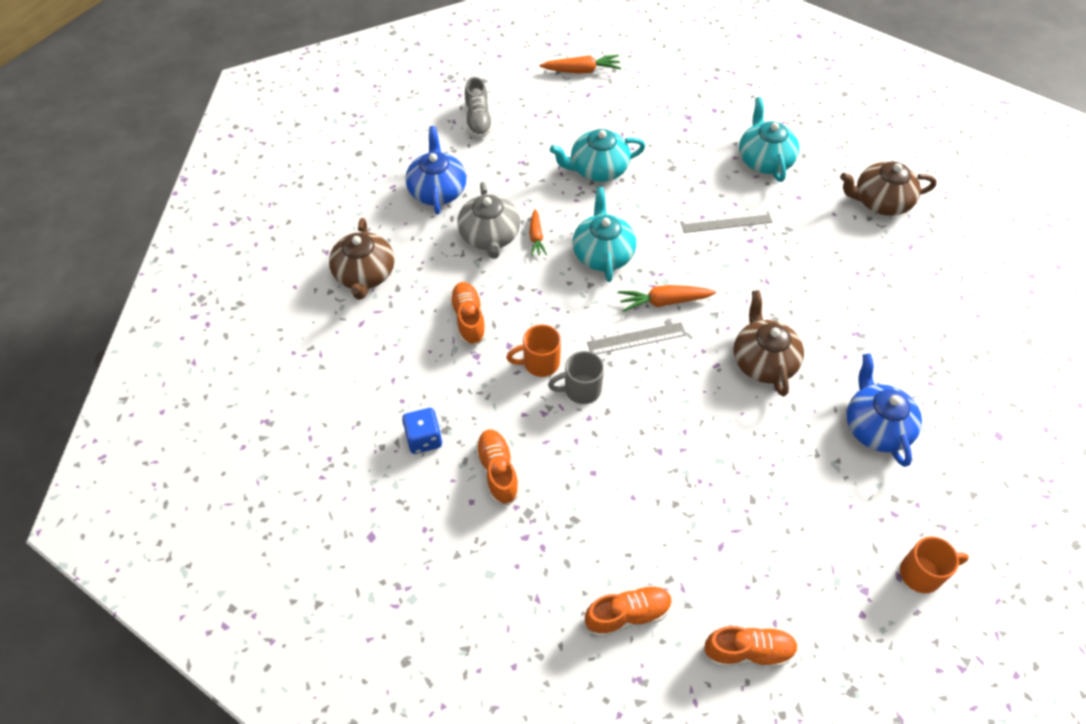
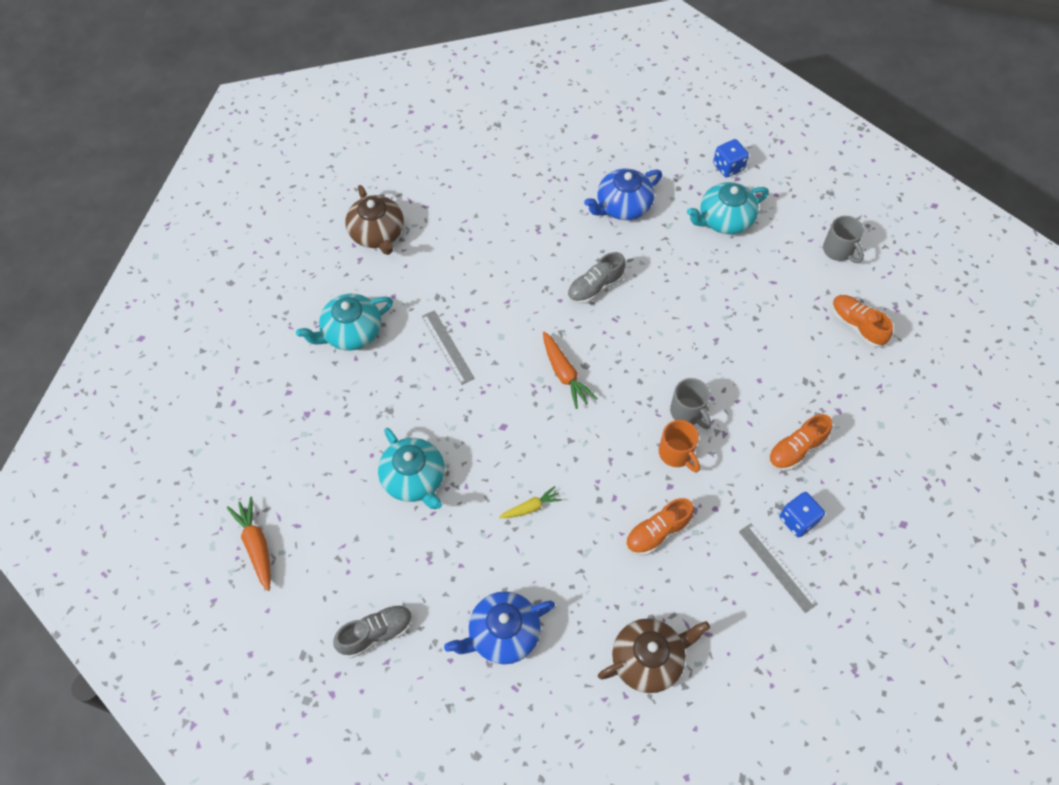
camera: 110 degrees left, 5 degrees up
grey teapot [457,182,520,259] -> none
orange carrot [529,209,547,256] -> yellow carrot [499,486,562,518]
turquoise teapot [572,187,636,282] -> turquoise teapot moved to [687,182,769,234]
grey ruler [587,322,686,354] -> grey ruler moved to [739,523,818,613]
orange shoe [703,626,798,667] -> grey mug [823,216,864,263]
brown teapot [734,290,804,396] -> grey shoe [567,252,626,304]
orange mug [900,536,969,593] -> blue dice [713,139,749,178]

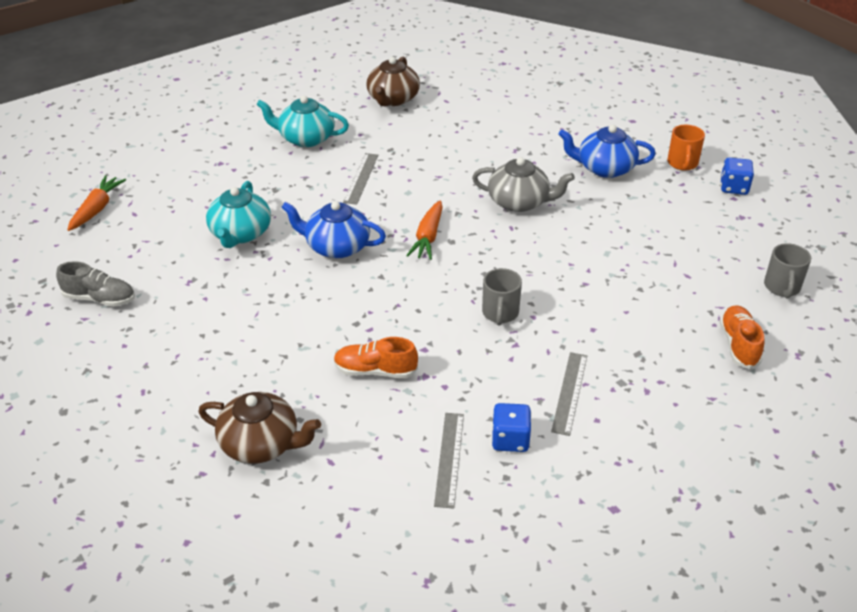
camera: 40 degrees right, 20 degrees down
blue teapot [444,591,555,664] -> blue teapot moved to [281,201,386,258]
yellow carrot [499,486,562,518] -> none
grey shoe [567,252,626,304] -> grey teapot [472,157,575,212]
orange mug [659,420,700,472] -> orange mug moved to [667,125,705,170]
turquoise teapot [687,182,769,234] -> none
orange shoe [768,414,832,471] -> grey ruler [551,352,587,436]

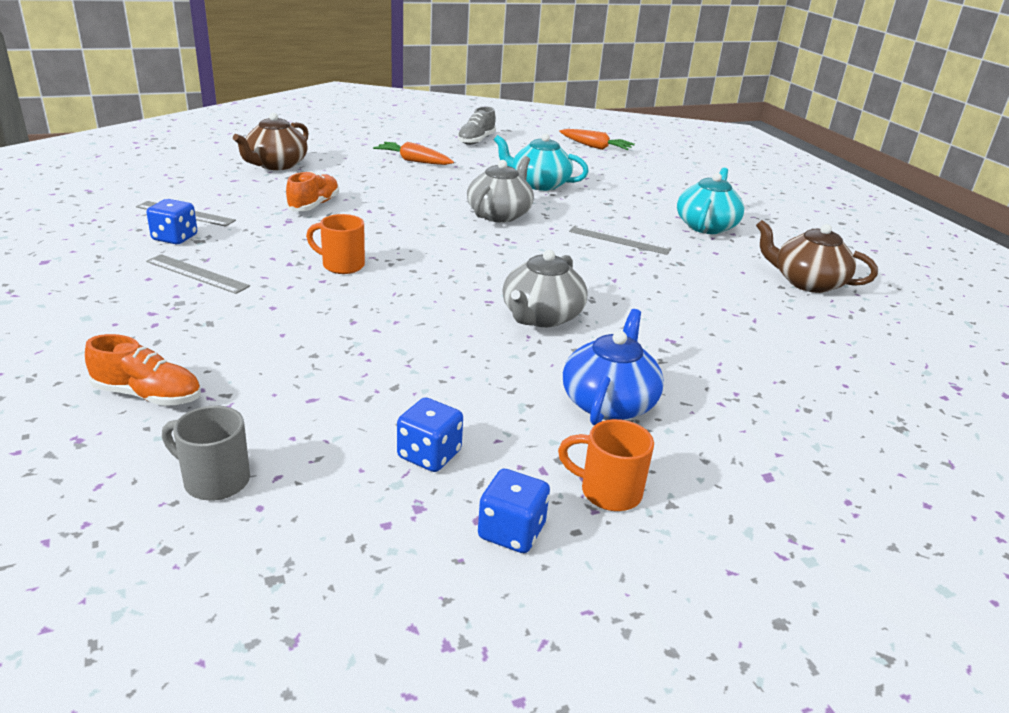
camera: 100 degrees right, 10 degrees down
blue teapot [281,201,386,258] -> grey teapot [467,156,534,223]
orange carrot [406,200,443,260] -> orange carrot moved to [373,142,454,165]
grey mug [482,268,522,326] -> orange mug [306,214,365,274]
none -> blue dice [397,398,463,472]

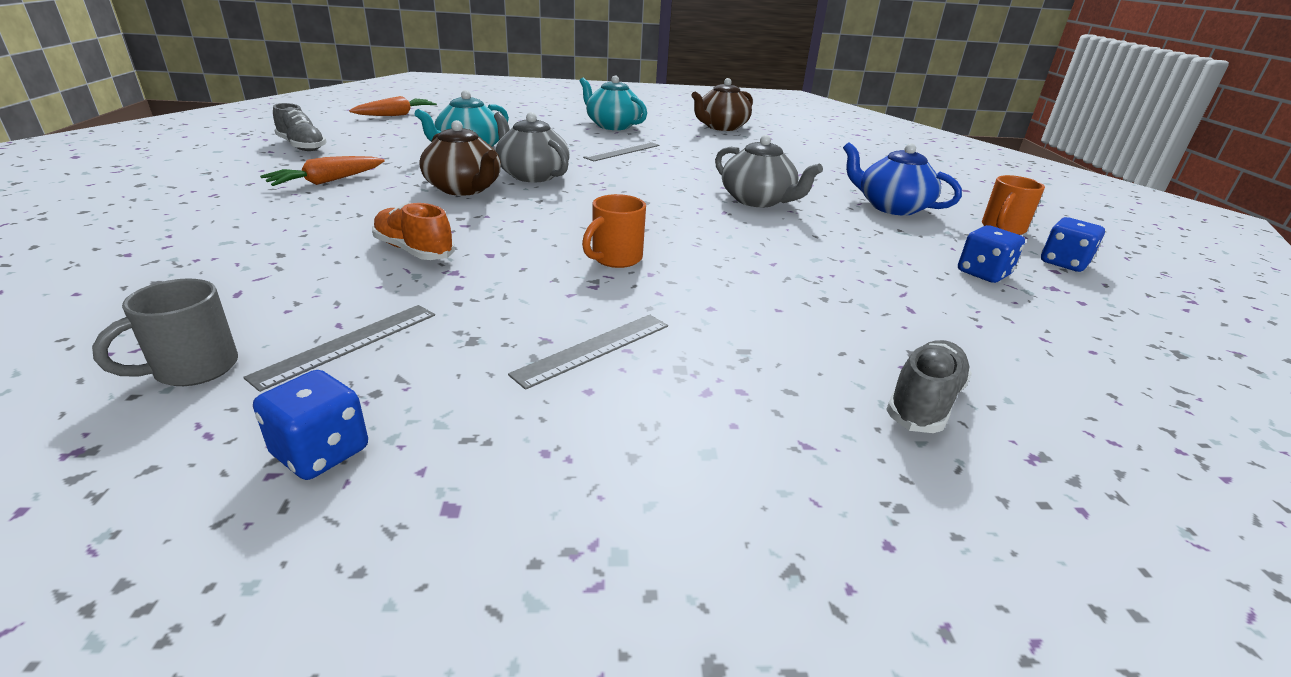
camera: 70 degrees left, 0 degrees up
orange shoe [85,334,201,406] -> grey shoe [886,340,972,433]
blue dice [146,199,197,244] -> blue dice moved to [253,370,368,480]
grey mug [162,406,250,501] -> grey mug moved to [92,278,238,386]
brown teapot [233,112,309,170] -> brown teapot moved to [420,120,501,196]

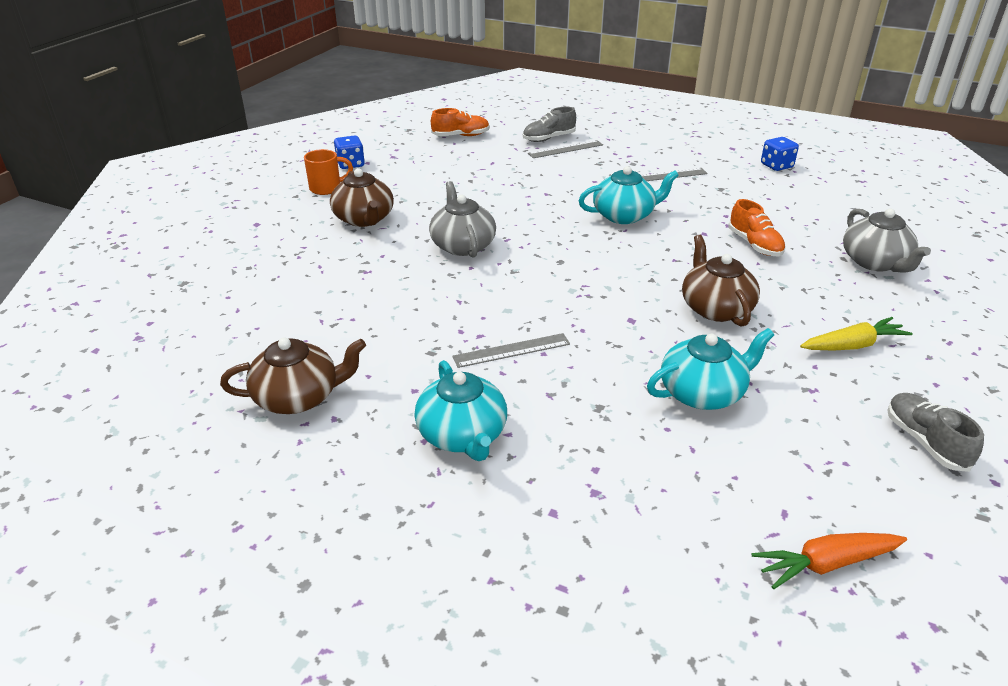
camera: 150 degrees left, 5 degrees up
grey mug [92,278,238,386] -> none
grey ruler [243,305,435,392] -> grey ruler moved to [528,140,603,158]
orange carrot [260,156,385,186] -> yellow carrot [800,317,913,351]
grey teapot [494,112,570,182] -> grey teapot moved to [843,209,931,273]
orange mug [582,194,646,268] -> turquoise teapot [578,166,679,224]
blue teapot [843,142,962,216] -> brown teapot [330,168,394,227]
blue dice [958,225,1025,283] -> none
none -> orange shoe [431,108,490,136]

